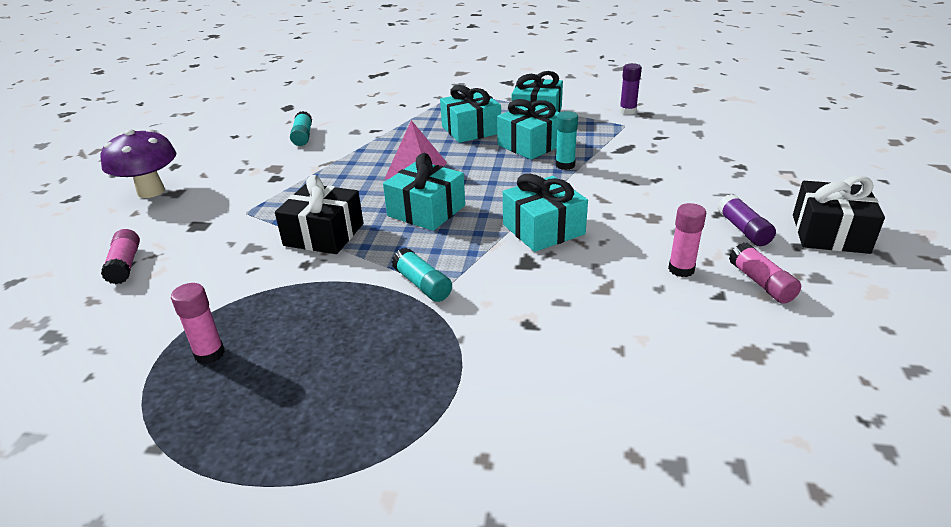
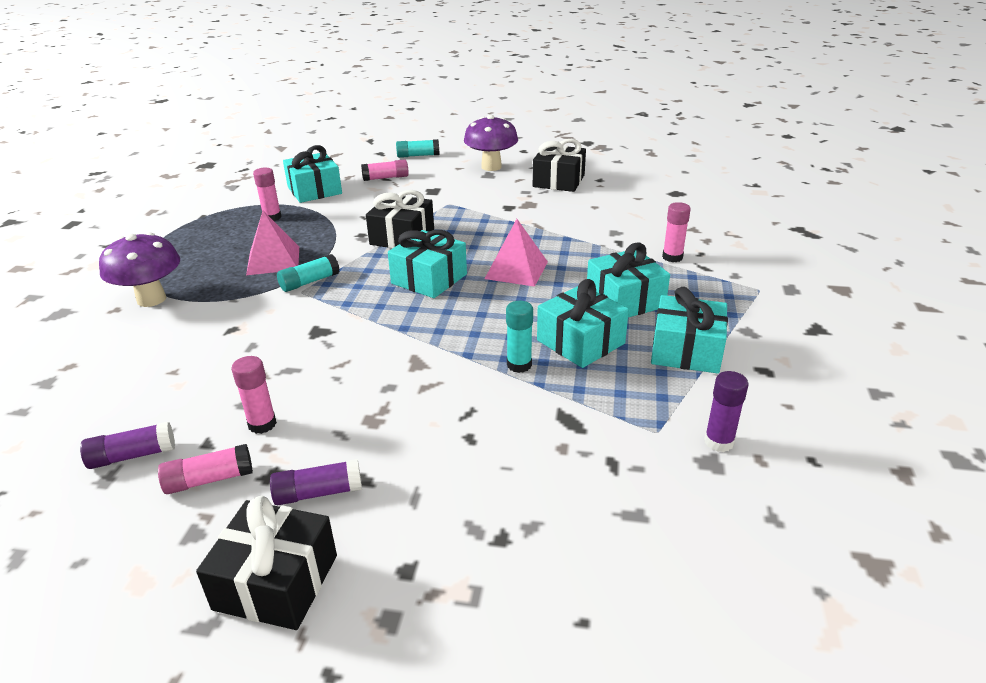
camera: 90 degrees right, 0 degrees up
turquoise glue stick [290,111,312,146] -> turquoise glue stick moved to [396,139,440,158]
turquoise gift [503,174,588,252] -> turquoise gift moved to [283,145,342,203]
none -> purple glue stick [80,422,175,469]
none -> purple mushroom [99,232,180,307]
none -> pink pyramid [246,211,299,275]
none -> black gift [533,139,586,192]
none -> pink glue stick [662,202,691,262]

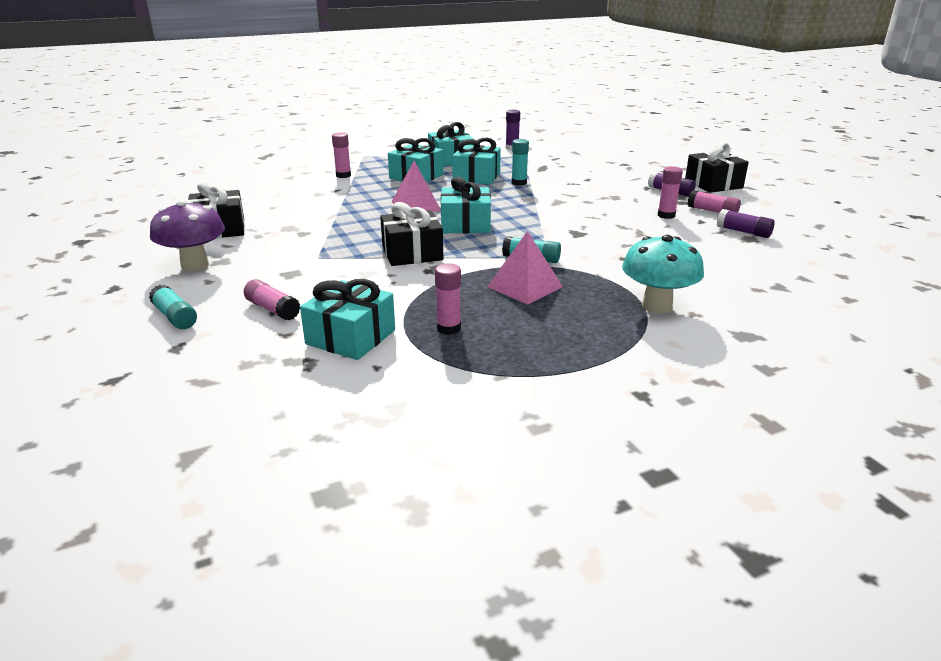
camera: 125 degrees left, 5 degrees down
purple mushroom [99,232,180,307] -> turquoise mushroom [622,235,704,313]

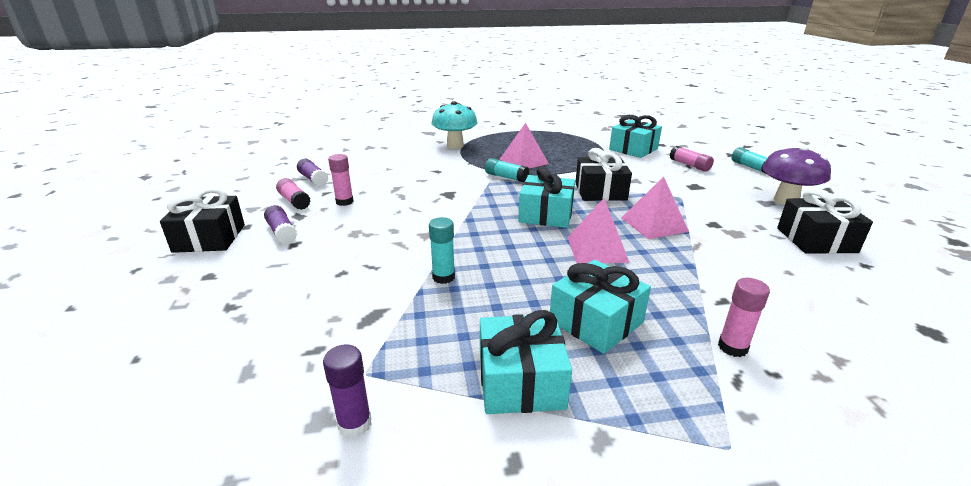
camera: 165 degrees left, 0 degrees up
pink glue stick [435,263,461,335] -> none
turquoise gift [452,138,501,185] -> none
none -> pink pyramid [622,176,689,239]

